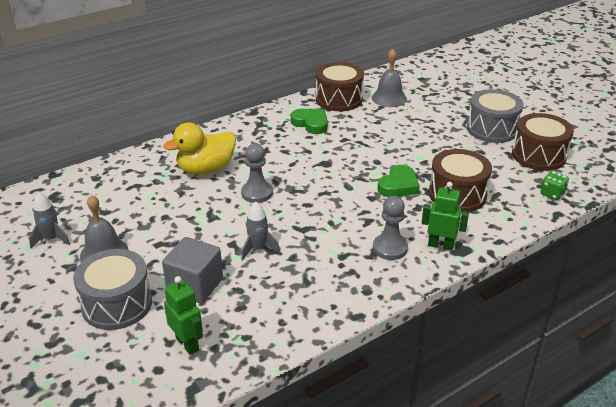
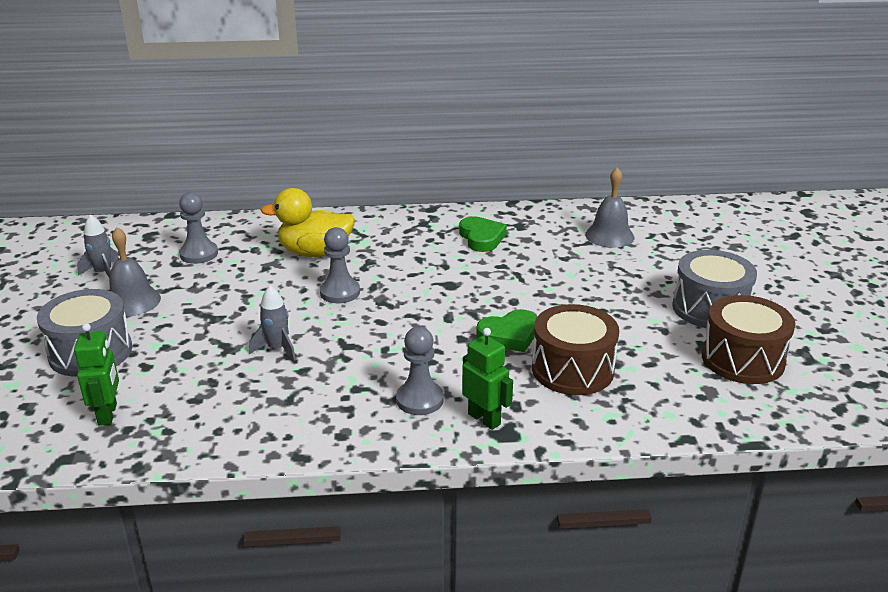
camera: 30 degrees right, 5 degrees down
grey cube [162,237,223,303] -> none
brown drum [316,62,364,111] -> none
green dice [540,171,569,200] -> none
none -> grey pawn [179,192,218,264]

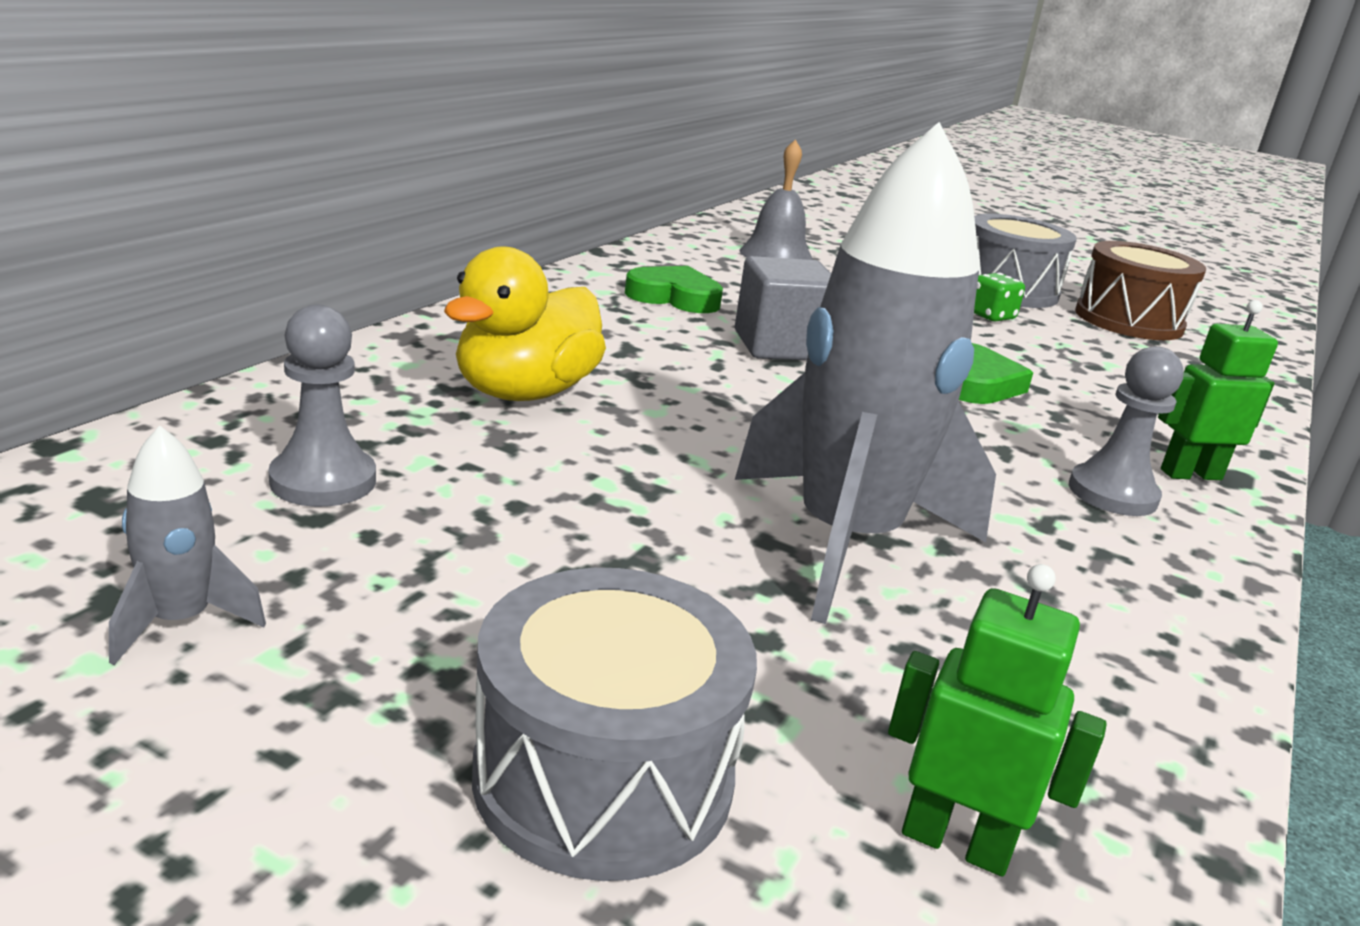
camera: 60 degrees left, 5 degrees down
grey bell [109,227,161,317] -> none
grey rocket [249,285,296,361] -> grey rocket [735,122,996,624], size x2.39
grey pawn [320,227,360,303] -> none
brown drum [532,304,619,395] -> none
none -> grey cube [735,256,831,360]
none -> green dice [974,273,1025,322]

